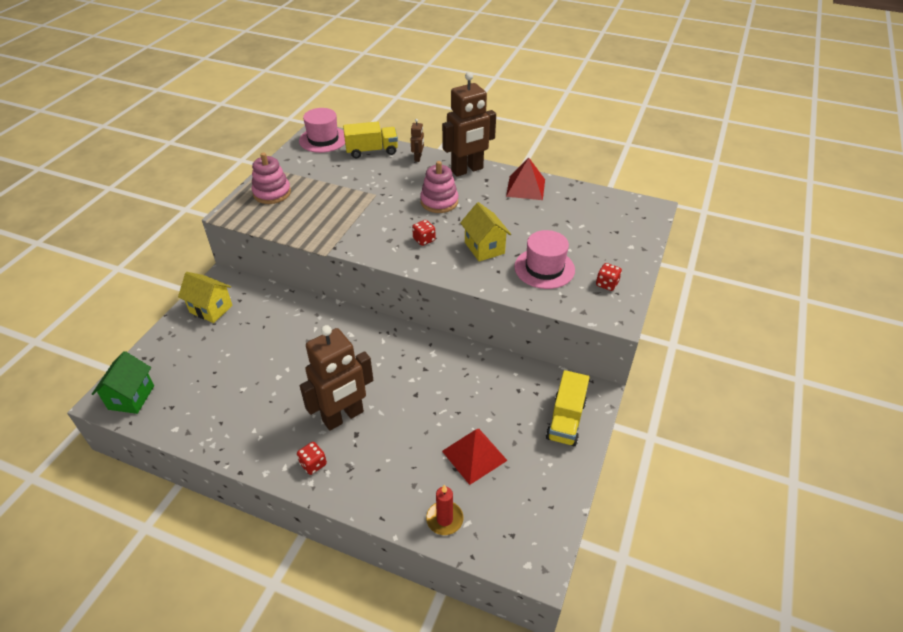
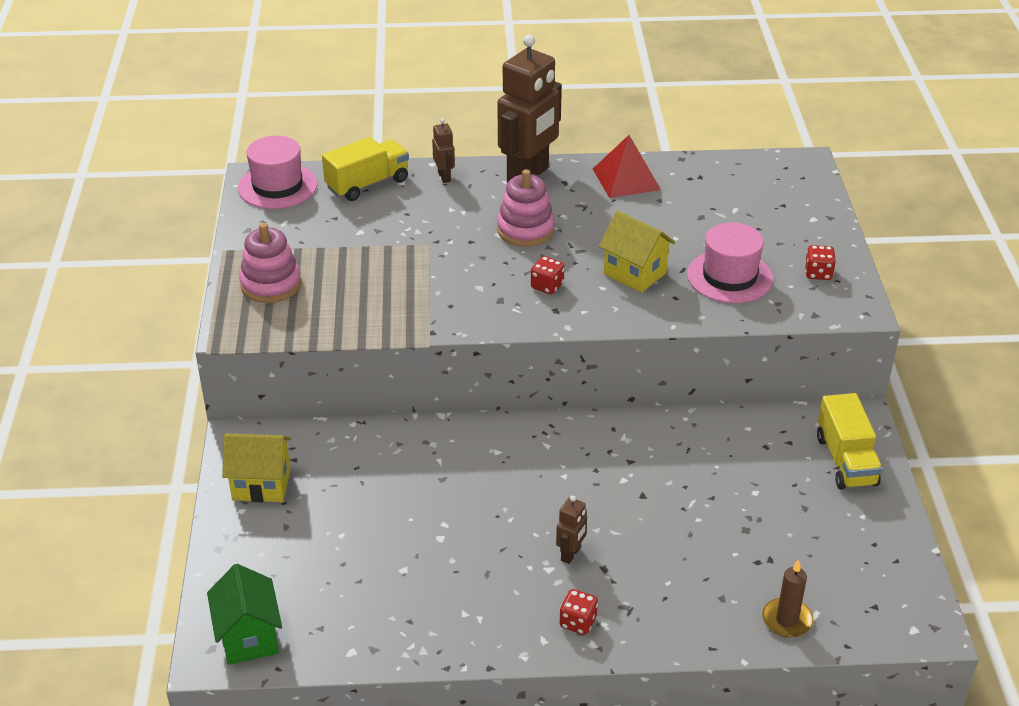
camera: 25 degrees left, 5 degrees down
brown robot [300,325,373,431] -> brown robot [556,495,587,564], size x0.44
red candle [426,485,463,535] -> brown candle [762,559,813,638]
red pyramid [442,429,508,485] -> none

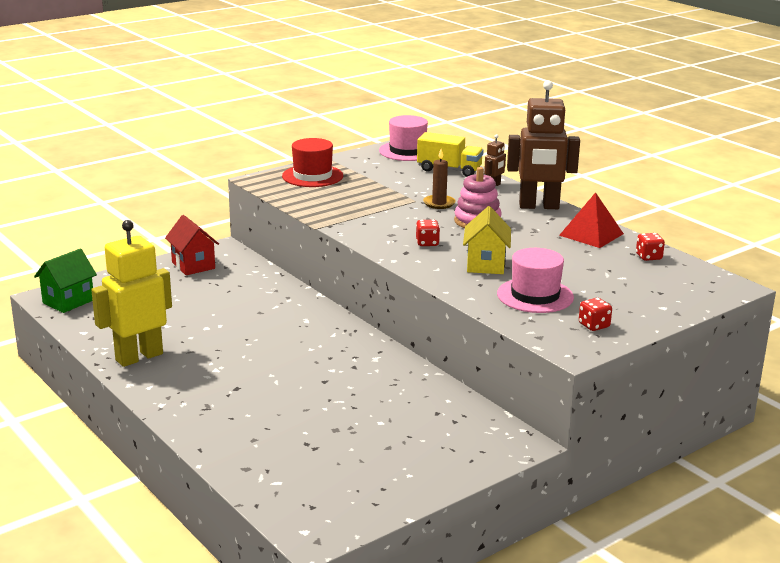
camera: 55 degrees right, 15 degrees down
yellow house [222,433,291,502] -> red house [165,215,219,275]
pink stacking toy [239,223,301,303] -> red hat [282,138,343,187]
brown robot [556,495,587,564] -> none
red dice [559,589,598,635] -> red dice moved to [636,233,665,261]
brown candle [762,559,813,638] -> brown candle moved to [423,149,456,209]
yellow truck [817,393,883,490] -> none
none -> yellow robot [91,220,172,367]

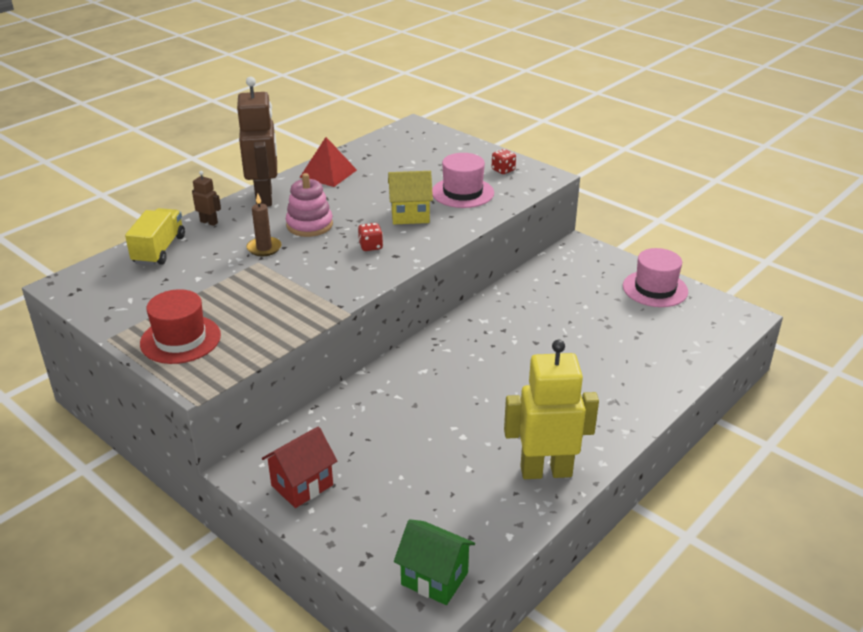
camera: 100 degrees left, 10 degrees up
yellow robot [91,220,172,367] -> yellow robot turned 135 degrees clockwise [504,340,599,479]
pink hat [379,115,428,161] -> pink hat moved to [623,248,688,307]
red dice [636,233,665,261] -> none

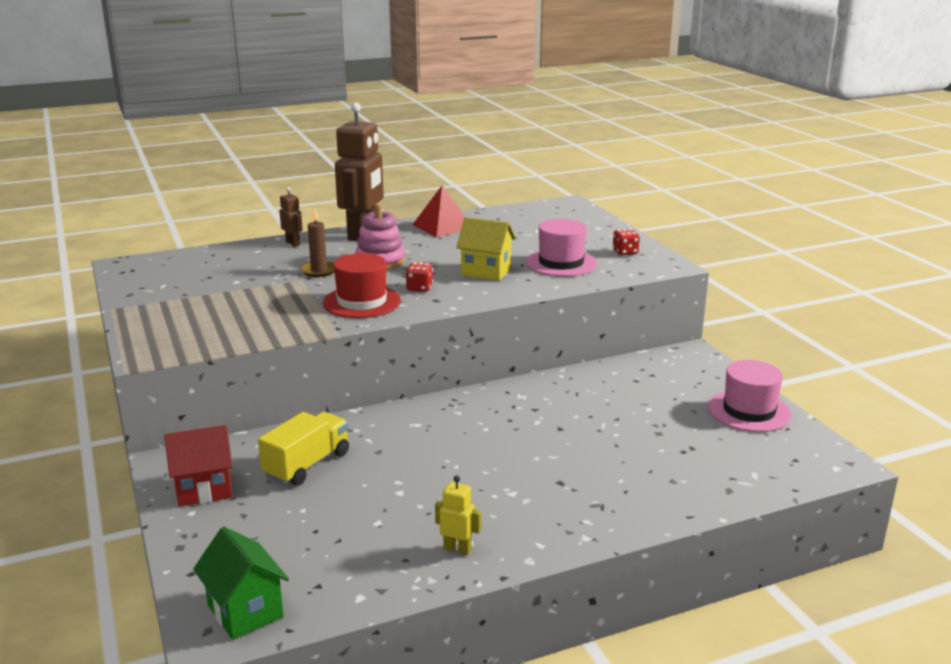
camera: 25 degrees right, 10 degrees down
yellow truck [125,208,185,265] -> yellow truck moved to [258,412,349,486]
red hat [140,289,221,364] -> red hat moved to [323,253,401,318]
yellow robot [504,340,599,479] -> yellow robot [435,475,481,555], size x0.44

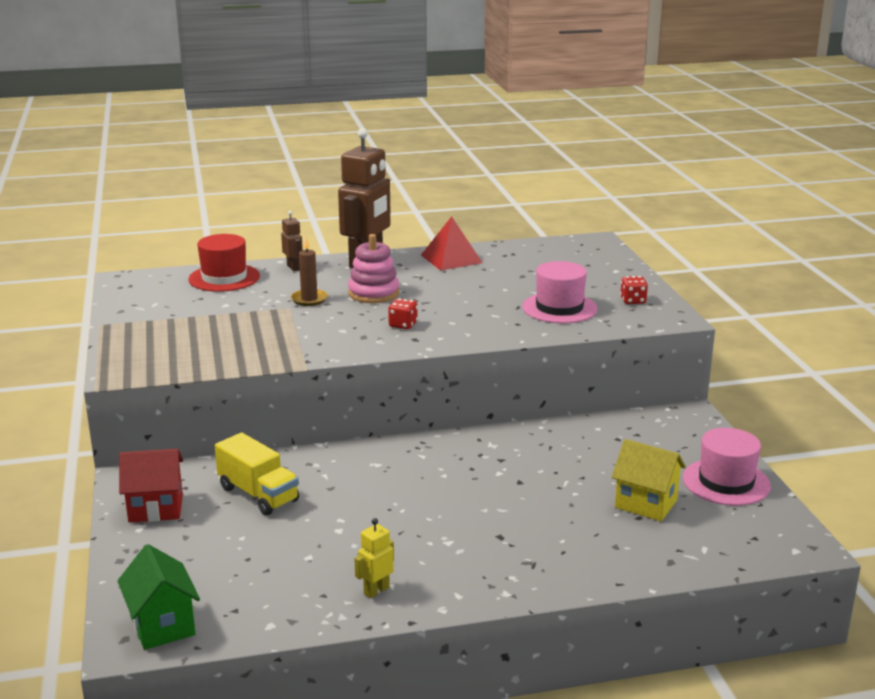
camera: 10 degrees right, 0 degrees up
yellow truck [258,412,349,486] -> yellow truck turned 90 degrees clockwise [215,432,299,515]
red hat [323,253,401,318] -> red hat moved to [188,234,260,292]
yellow robot [435,475,481,555] -> yellow robot turned 75 degrees counterclockwise [354,518,394,598]
yellow house [456,217,516,281] -> yellow house moved to [611,439,686,521]

